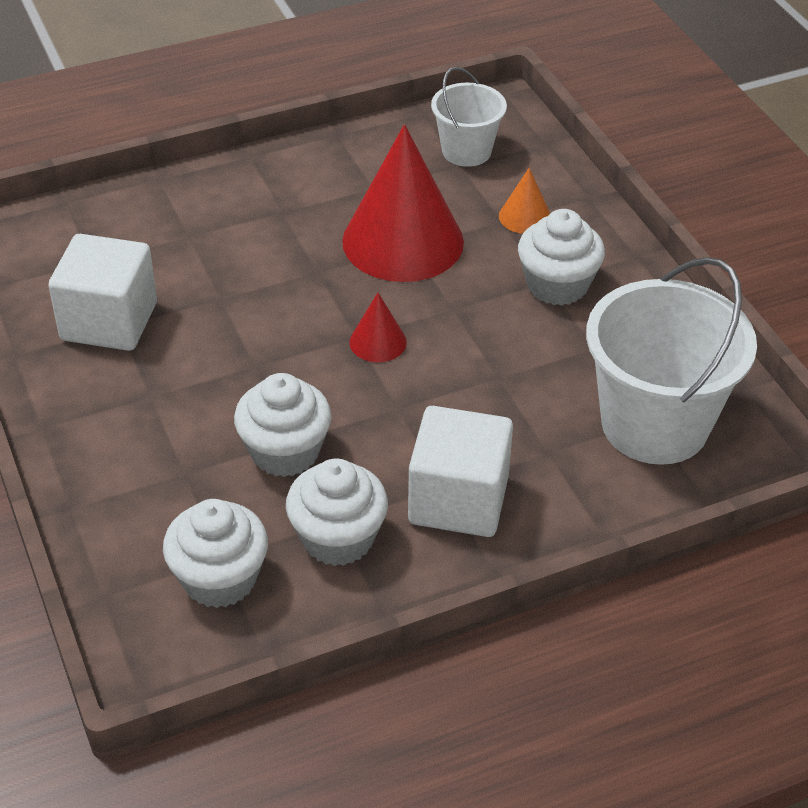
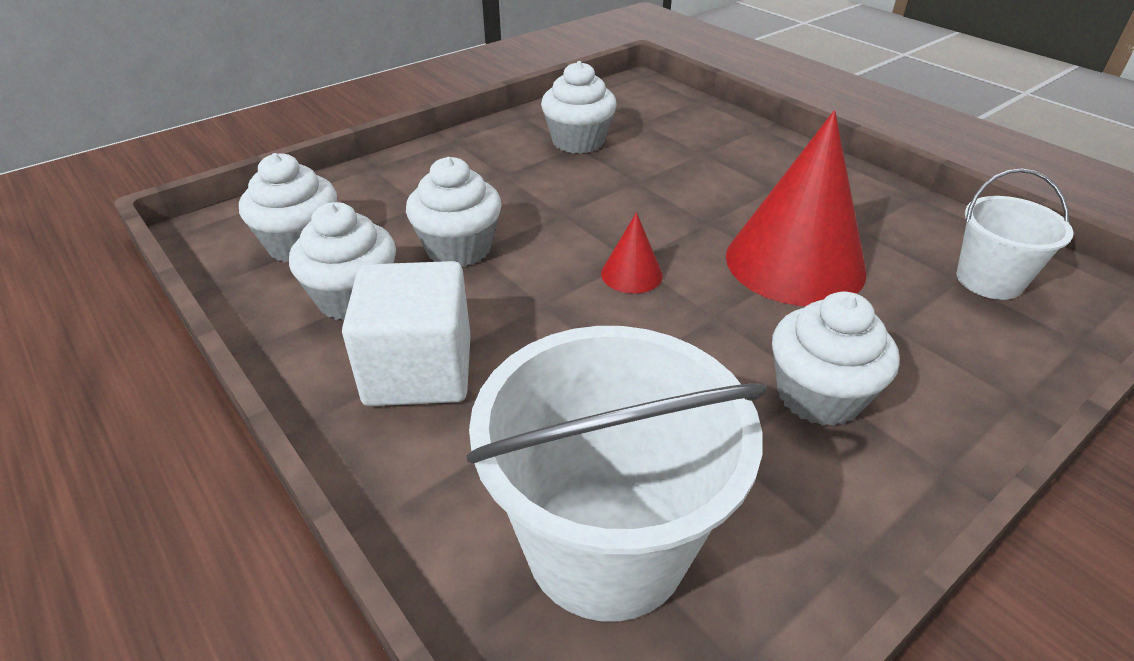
camera: 75 degrees right, 5 degrees down
white cube [48,234,157,351] -> white cupcake [541,61,617,154]
orange cone [499,167,550,234] -> none

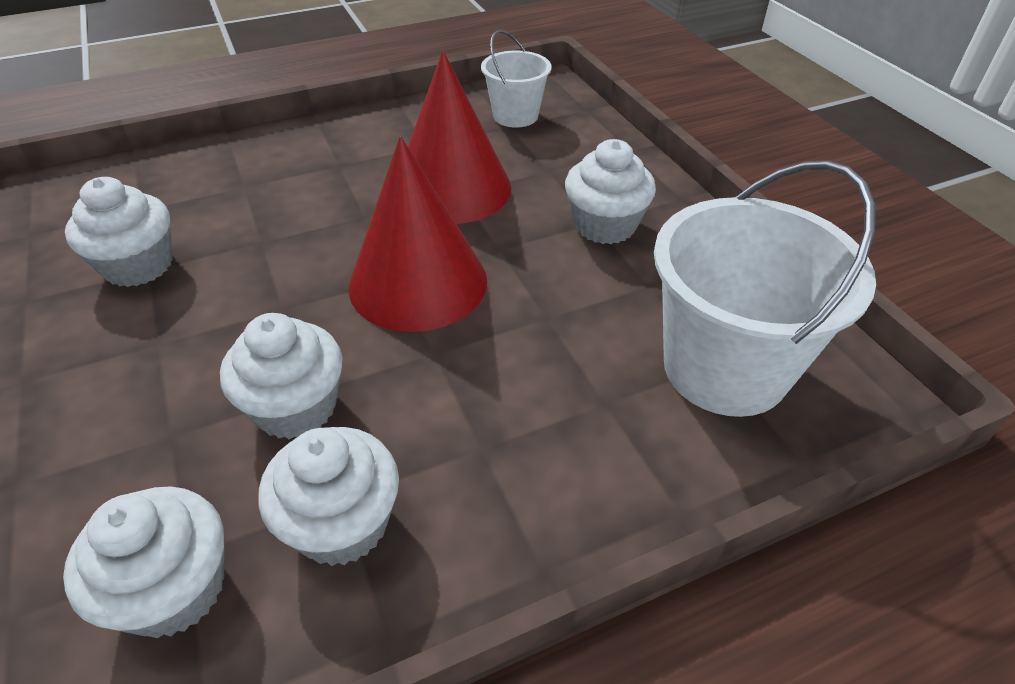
camera: 75 degrees left, 5 degrees up
white cube [342,261,471,406] -> none
red cone [601,212,663,294] -> red cone [348,136,487,332], size x2.27

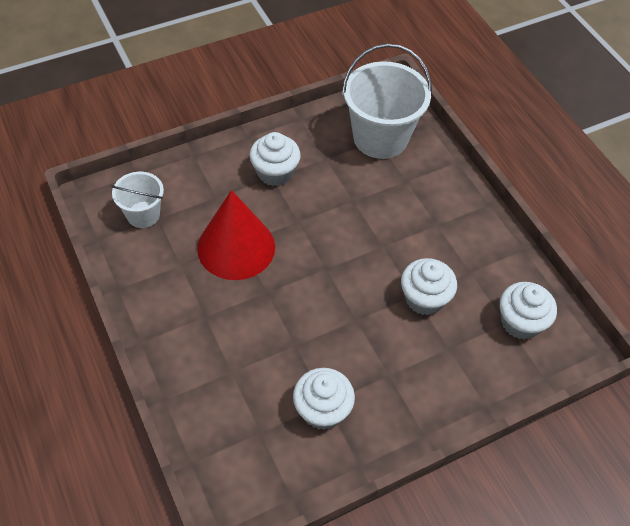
camera: 95 degrees left, 10 degrees up
white cupcake [259,427,399,566] -> none
red cone [348,136,487,332] -> none

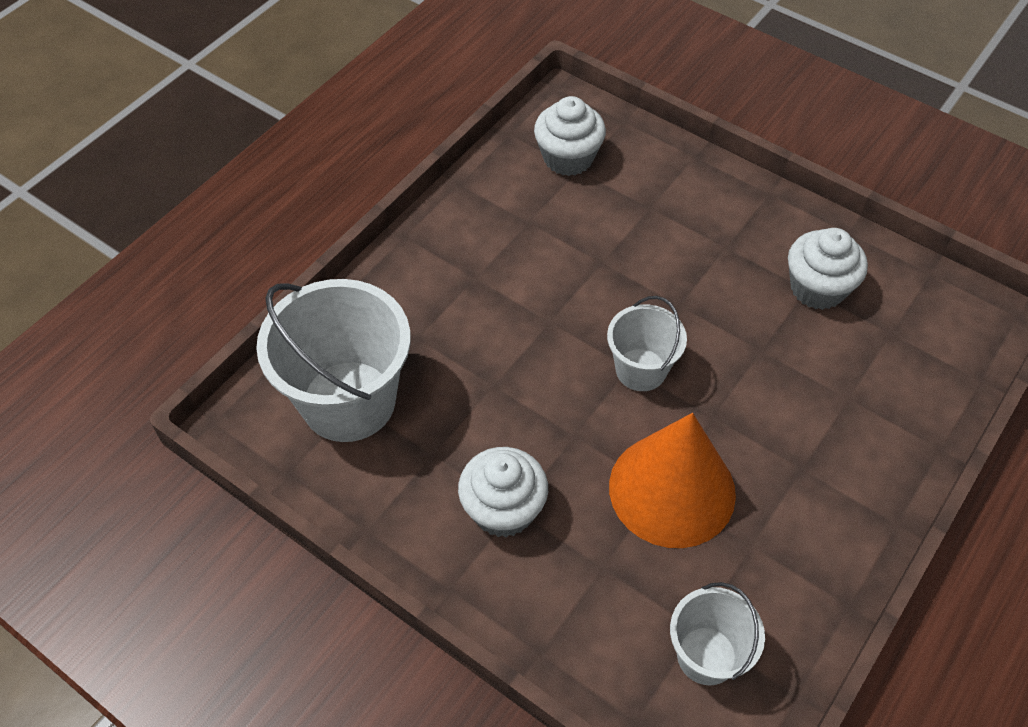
camera: 115 degrees left, 0 degrees up
red cone [197,190,275,280] -> orange cone [609,413,736,548]
white cupcake [401,258,457,315] -> none
none -> white bucket [607,296,687,391]

